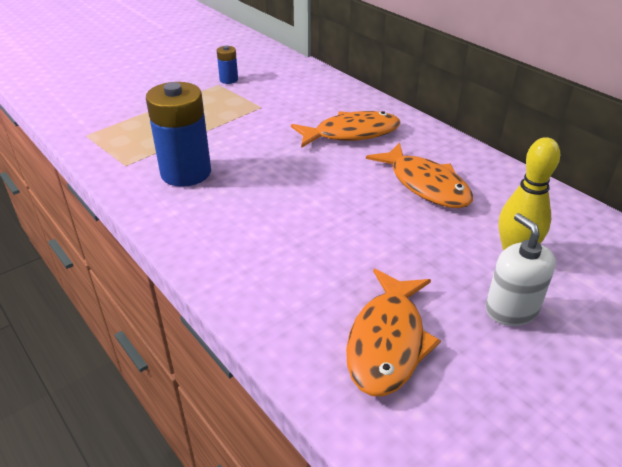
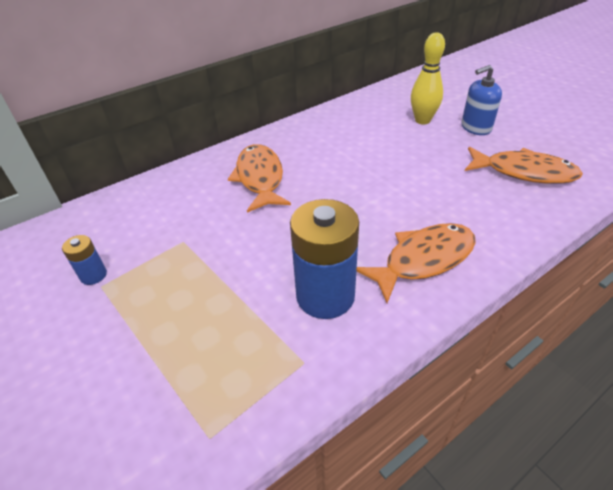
camera: 85 degrees left, 5 degrees up
orange fish [366,143,473,208] -> orange fish moved to [356,223,476,303]
white soap dispenser [486,213,556,326] -> blue soap dispenser [461,65,502,135]

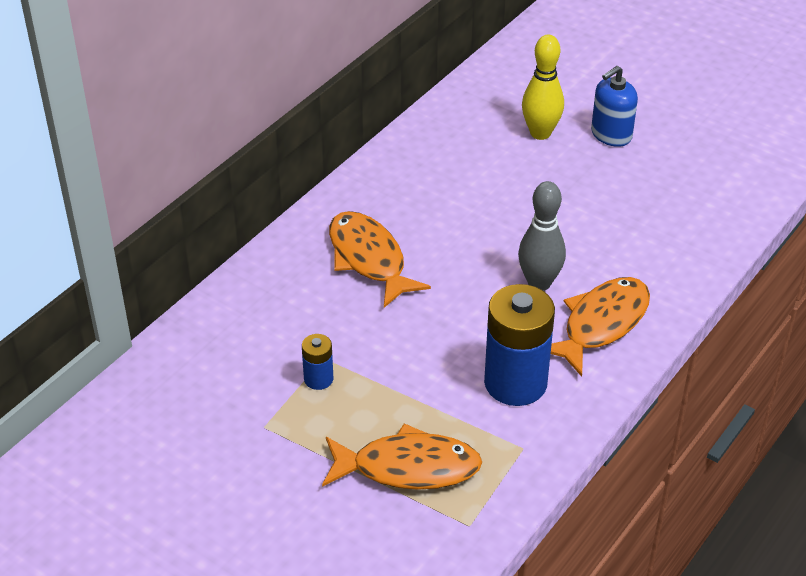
camera: 20 degrees left, 0 degrees up
blue battery [62,235,107,285] -> blue battery moved to [302,334,333,390]
orange fish [465,147,583,184] -> orange fish moved to [322,423,482,490]
none -> grey bowling pin [518,181,566,291]

